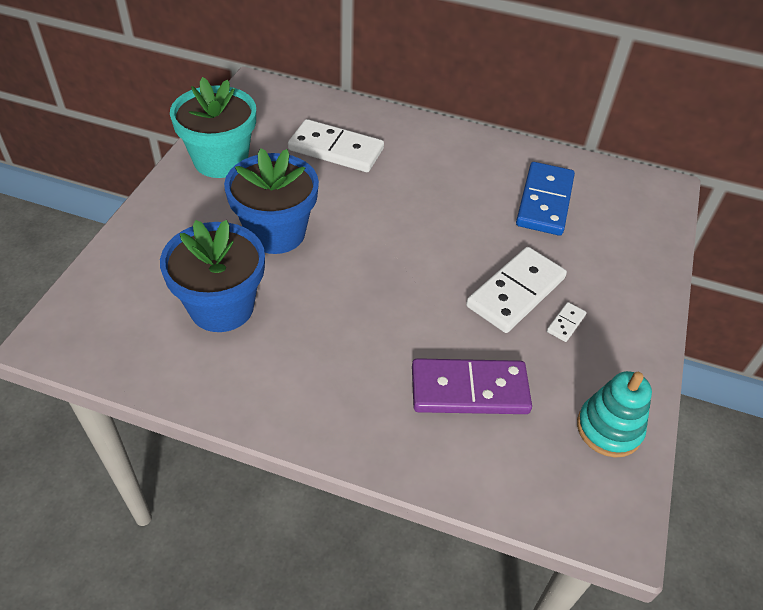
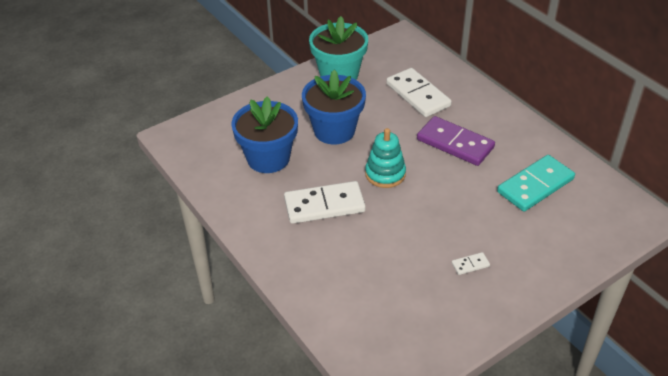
camera: 40 degrees right, 5 degrees down
purple domino [412,358,532,414] -> purple domino moved to [417,116,495,166]
white domino [466,247,567,333] -> white domino moved to [284,181,366,224]
blue domino [516,162,575,236] -> turquoise domino [497,155,575,212]
turquoise stacking toy [577,371,652,457] -> turquoise stacking toy moved to [365,128,406,188]

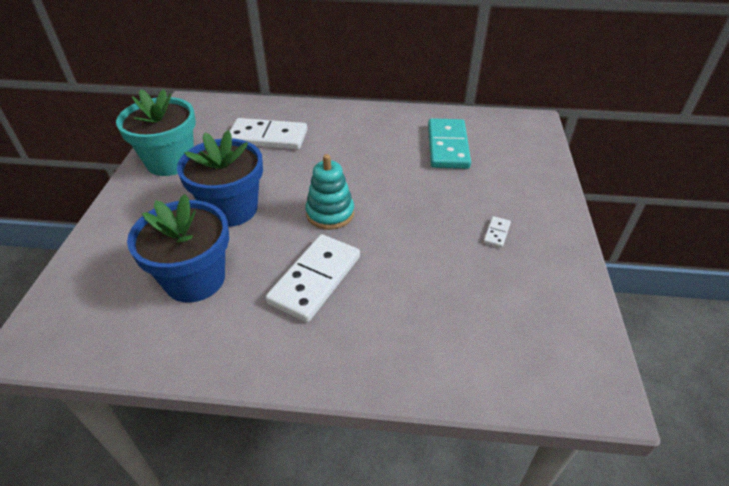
camera: 50 degrees left, 0 degrees up
purple domino [417,116,495,166] -> none

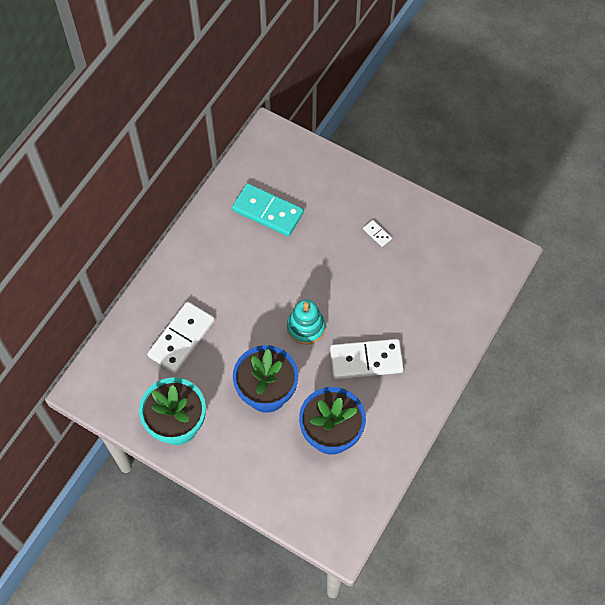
camera: 65 degrees left, 20 degrees up
white domino [265,234,360,322] -> white domino turned 60 degrees counterclockwise [330,339,404,379]

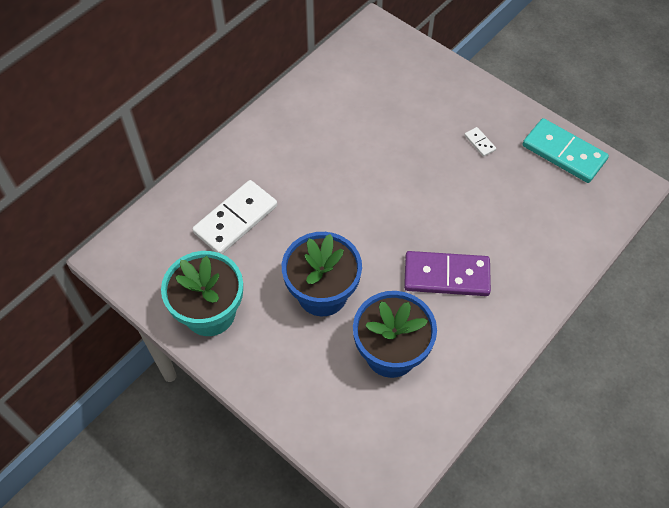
camera: 10 degrees right, 5 degrees down
turquoise domino [232,183,304,236] -> turquoise domino moved to [523,118,609,183]
turquoise stacking toy [287,300,325,345] -> none
white domino [330,339,404,379] -> purple domino [404,251,491,296]

